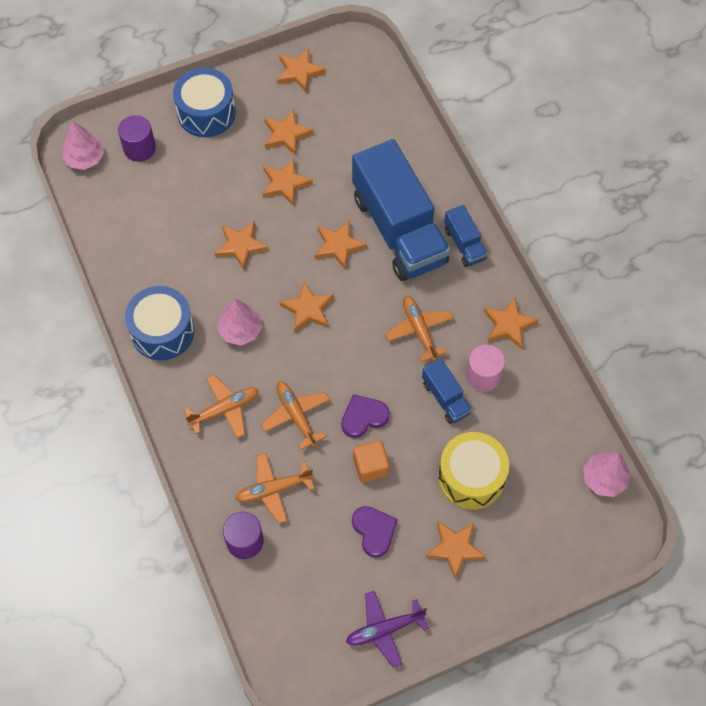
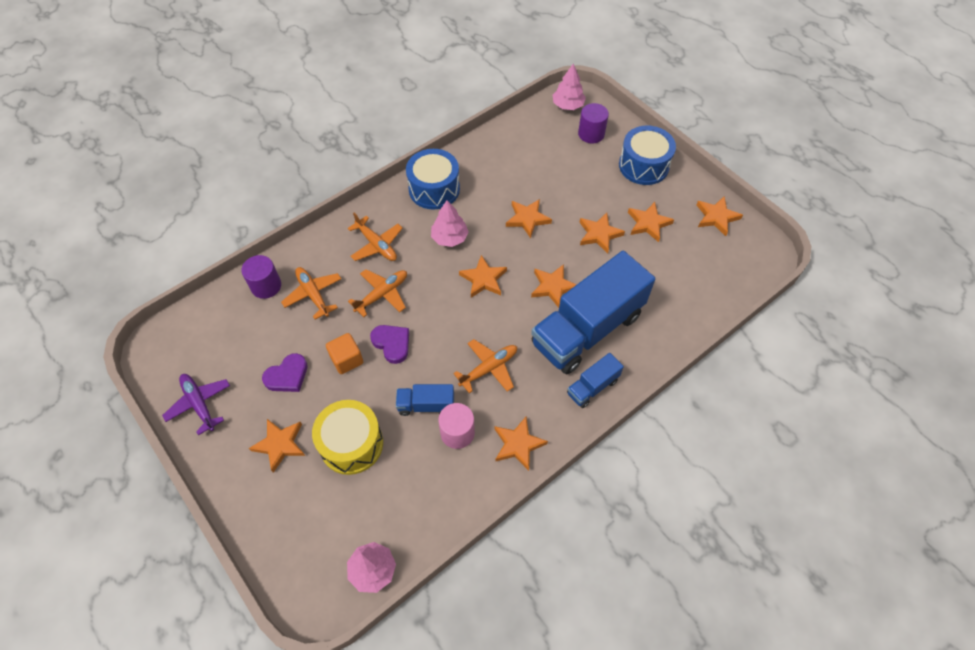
camera: 75 degrees right, 5 degrees down
blue truck [422,359,472,424] -> blue truck turned 45 degrees clockwise [396,384,454,416]

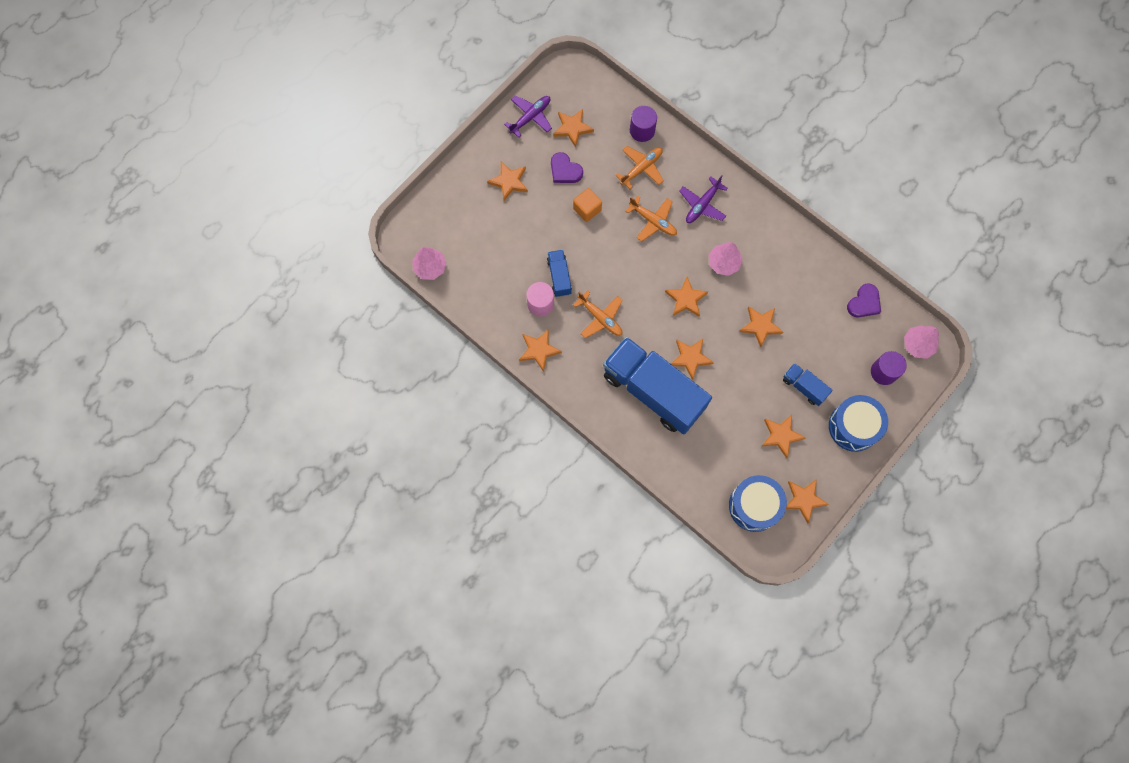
camera: 80 degrees right, 15 degrees up
yellow drum [312,400,383,475] -> none
orange plane [348,213,403,261] -> purple plane [679,175,728,223]
purple heart [370,325,409,364] -> purple heart moved to [847,283,881,318]
blue drum [406,149,460,209] -> blue drum moved to [729,475,787,532]
blue truck [567,353,624,408] -> blue truck moved to [783,363,833,406]
orange star [579,213,625,253] -> orange star moved to [553,109,594,148]

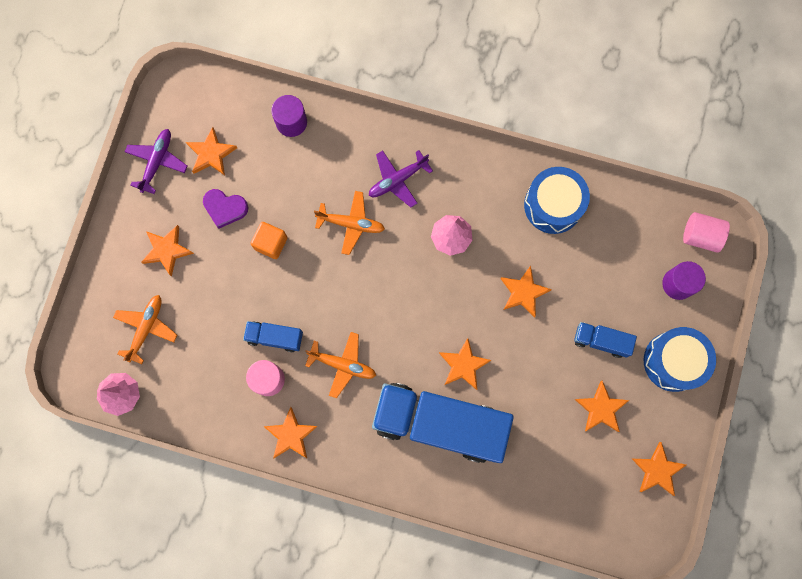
camera: 25 degrees left, 5 degrees up
blue truck [547,250,572,297] -> blue truck turned 45 degrees counterclockwise [243,321,303,352]
orange plane [615,146,664,189] -> orange plane moved to [113,295,177,364]
orange star [665,277,708,317] -> none
purple plane [679,175,728,223] -> purple plane turned 45 degrees clockwise [369,150,433,207]
blue drum [729,475,787,532] -> blue drum moved to [524,167,590,234]
purple heart [847,283,881,318] -> none
pink tree [904,325,939,359] -> pink cylinder [683,212,730,253]

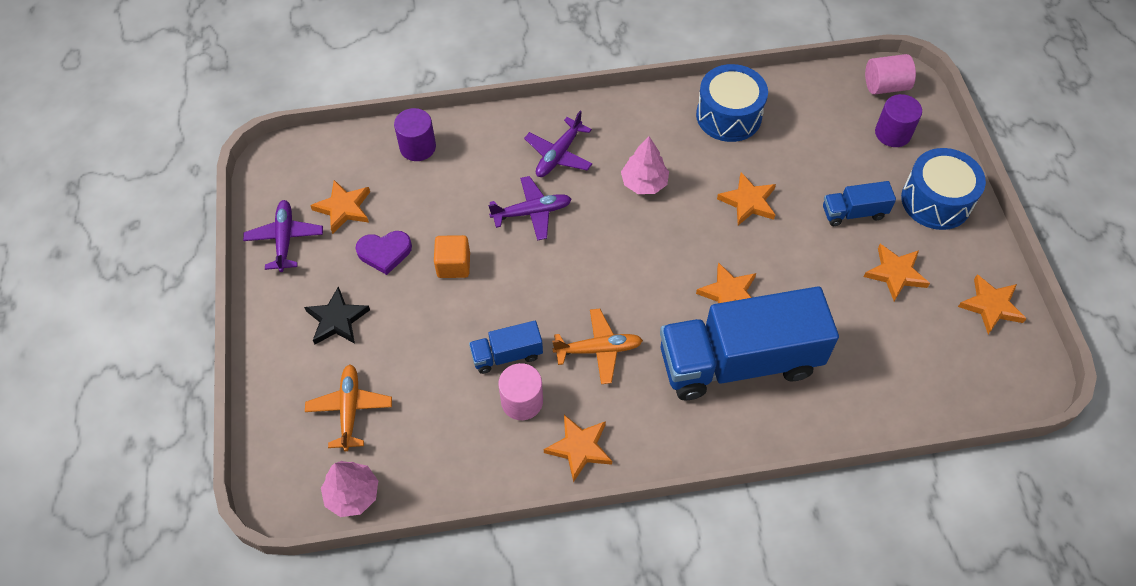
camera: 25 degrees left, 20 degrees down
orange star [141,225,194,277] -> black star [304,286,370,344]
orange plane [314,191,385,255] -> purple plane [488,176,572,241]

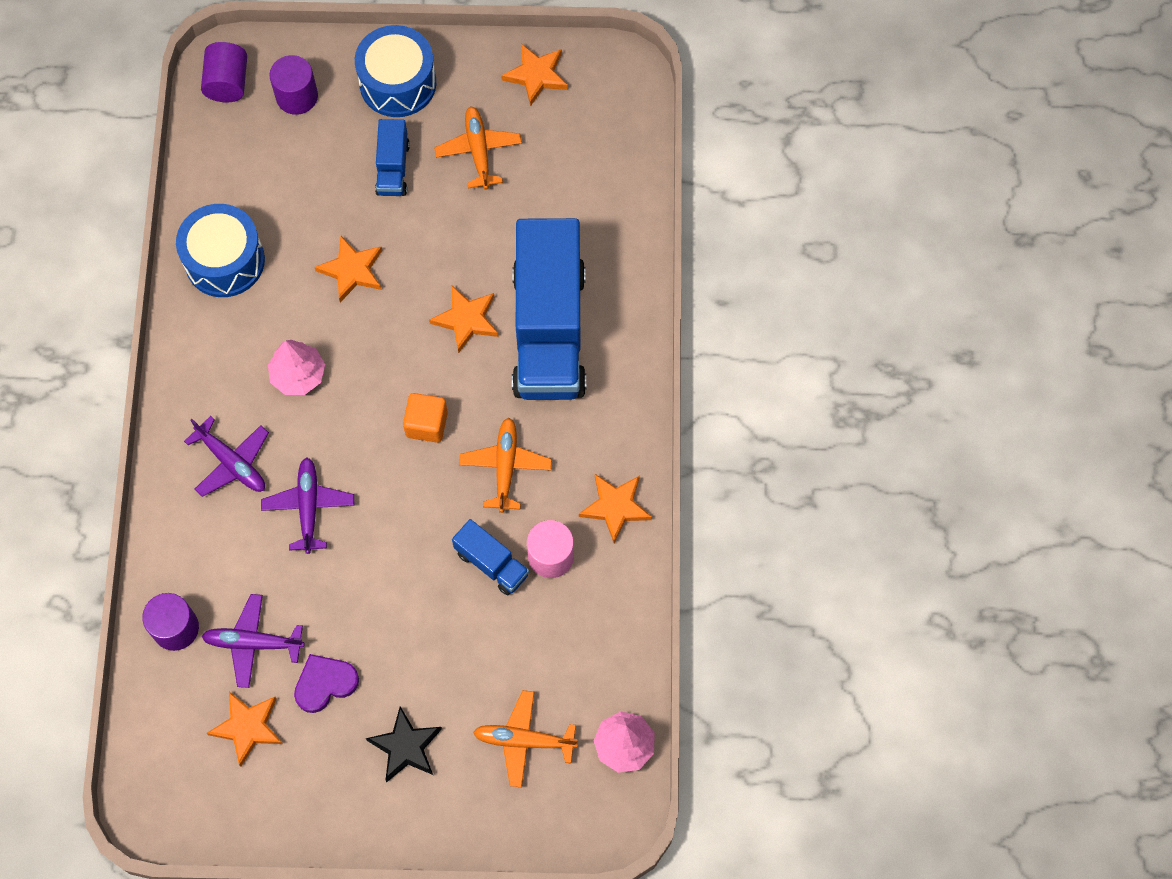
camera: 80 degrees left, 10 degrees up
purple plane [243,200,323,272] -> purple plane moved to [202,594,305,688]
purple heart [355,231,412,275] -> purple heart turned 120 degrees counterclockwise [294,654,359,713]
orange cube [434,235,470,278] -> orange cube moved to [403,393,448,443]
blue truck [469,321,543,374] -> blue truck turned 45 degrees counterclockwise [452,519,529,595]
orange star [864,244,930,301] -> orange plane [434,106,522,190]
pink cylinder [865,54,916,95] -> purple cylinder [201,42,247,102]

